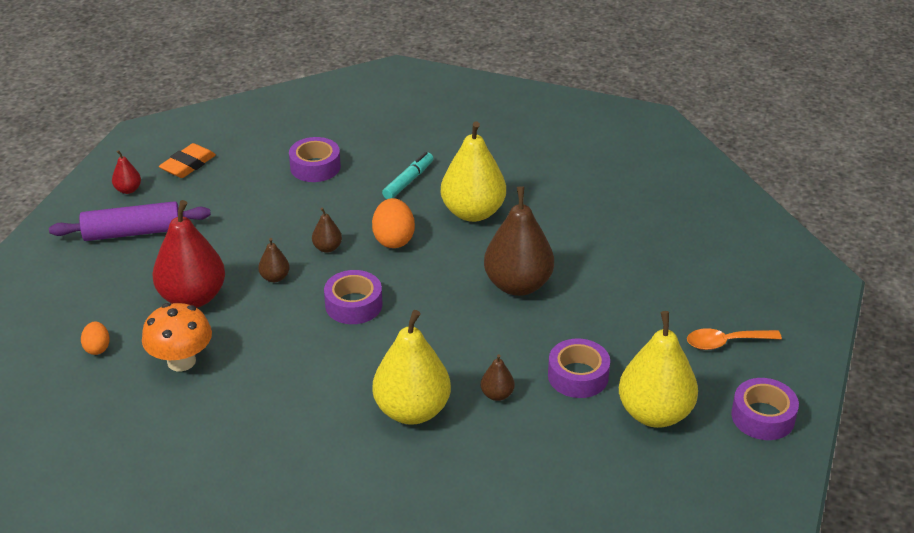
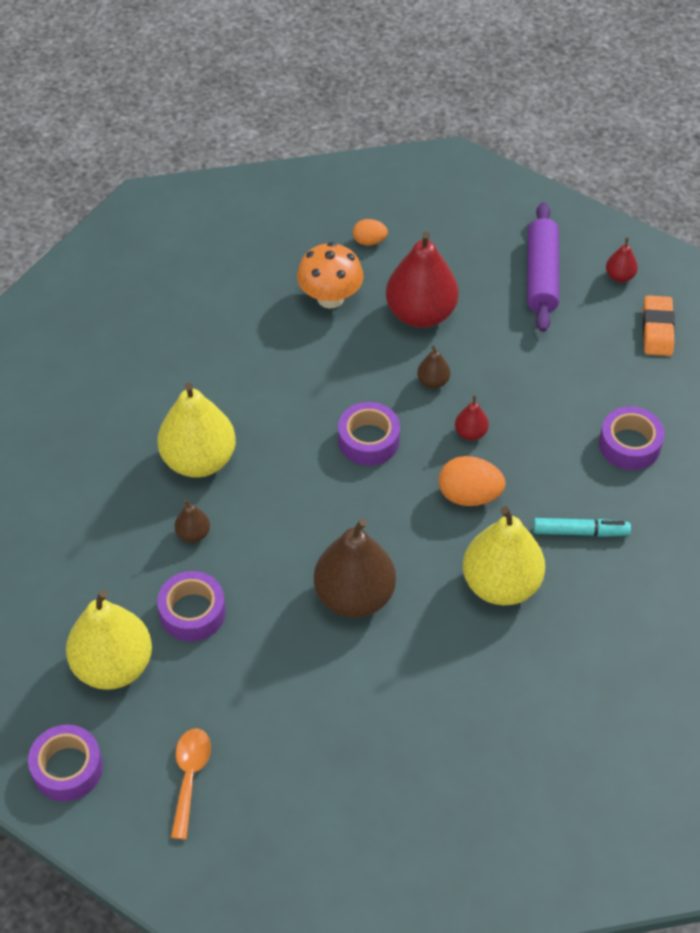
camera: 105 degrees right, 15 degrees up
orange eraser [159,143,216,178] -> orange eraser turned 45 degrees clockwise [643,295,675,356]
brown pear [312,207,342,253] -> red pear [455,395,489,441]
turquoise marker [382,152,434,199] -> turquoise marker turned 45 degrees counterclockwise [533,518,631,537]

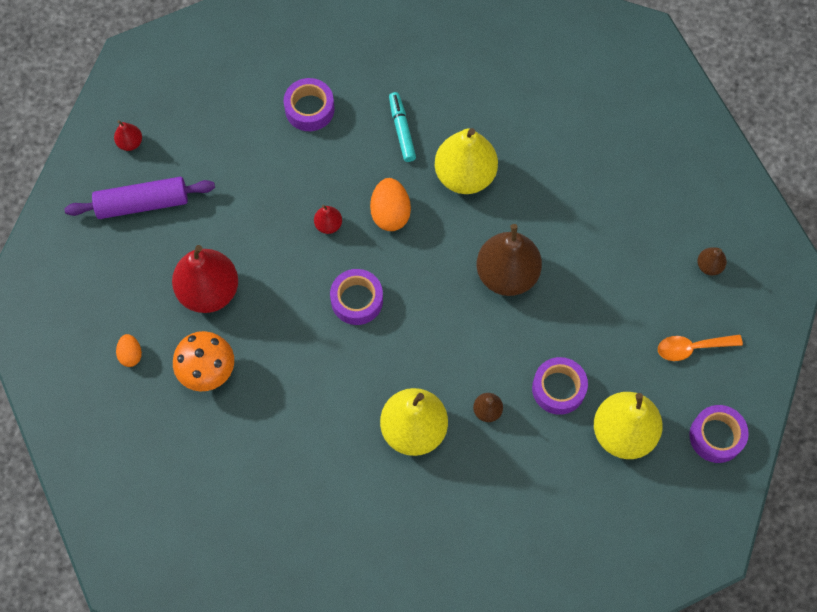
camera: 105 degrees left, 15 degrees up
brown pear [417,345,450,389] -> brown pear moved to [697,247,727,275]
orange eraser [643,295,675,356] -> none

